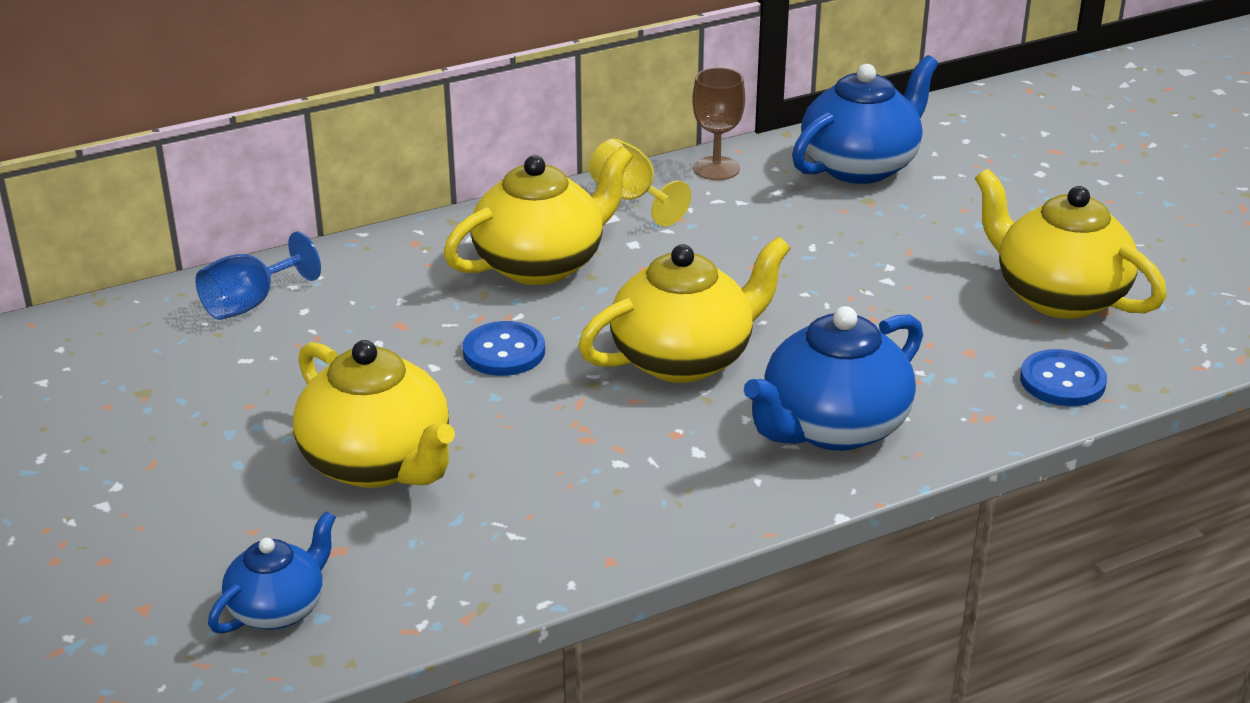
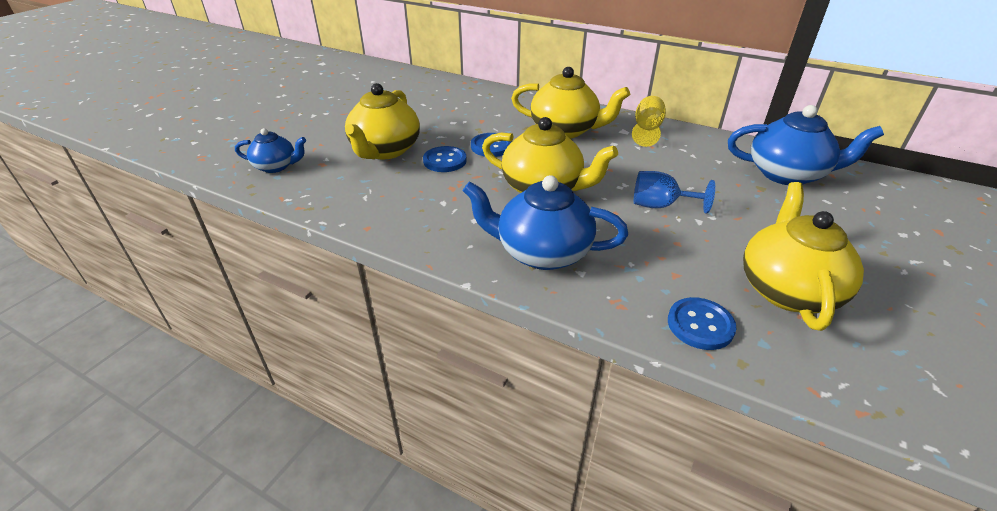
camera: 55 degrees right, 5 degrees up
blue goblet [195,231,321,320] -> blue goblet moved to [634,171,715,214]
brown goblet [692,67,745,180] -> none
none -> blue button [423,146,467,172]

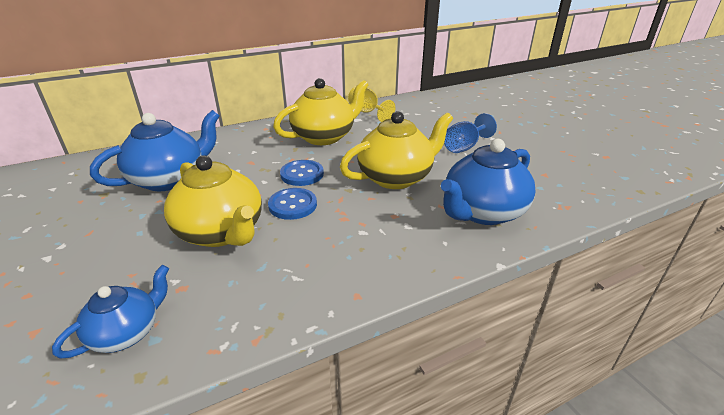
camera: 55 degrees left, 5 degrees down
blue button [668,297,736,350] -> none
blue teapot [728,105,884,185] -> blue teapot moved to [90,110,219,191]
yellow teapot [743,182,864,331] -> none

